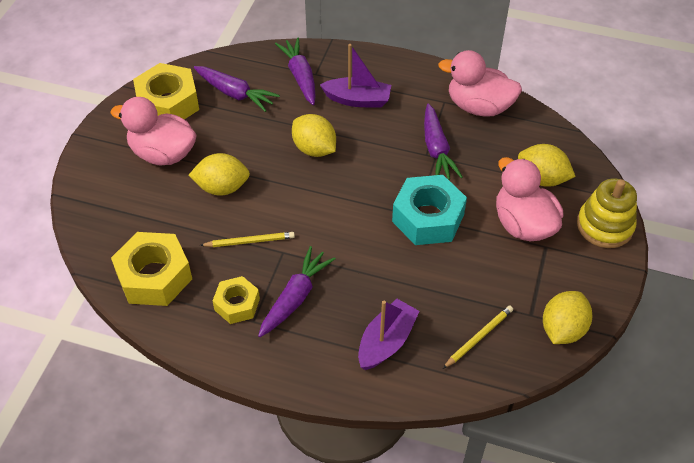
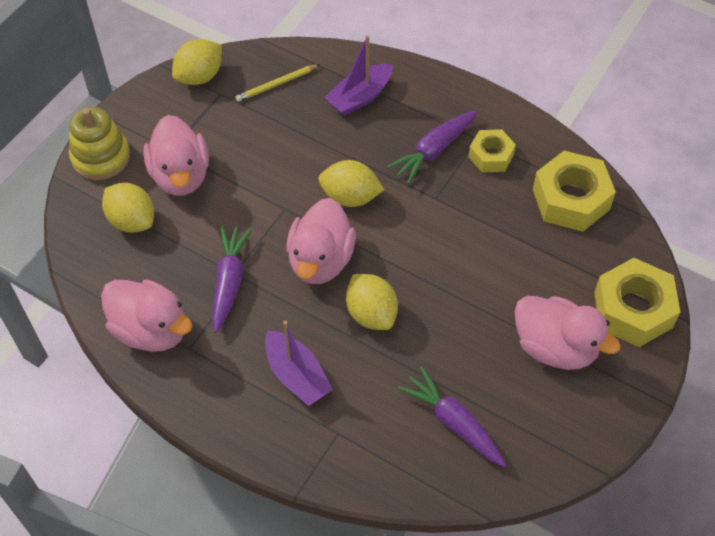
camera: 165 degrees left, 5 degrees up
yellow nut [133,63,199,120] -> yellow nut moved to [594,258,680,347]
yellow lemon [189,153,250,196] -> yellow lemon moved to [318,160,384,207]
yellow pencil [200,232,295,247] -> none
purple carrot [275,38,316,105] -> none
purple boat [320,44,391,108] -> purple boat turned 150 degrees counterclockwise [265,320,333,406]
turquoise nut [392,175,467,245] -> none
none -> pink duck [287,198,356,284]

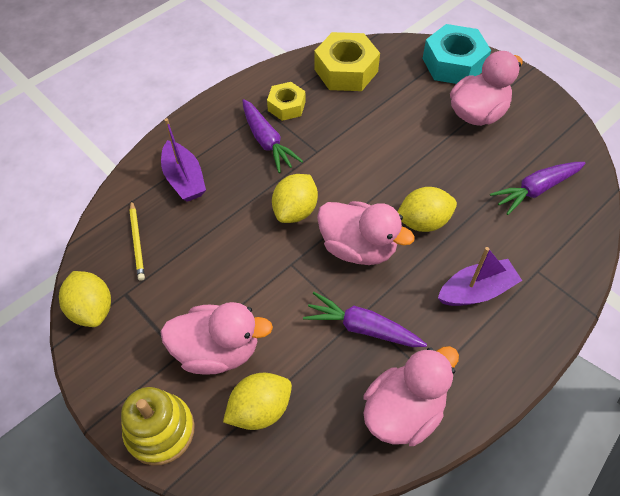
camera: 75 degrees left, 0 degrees up
yellow nut [594,258,680,347] -> turquoise nut [423,24,491,84]

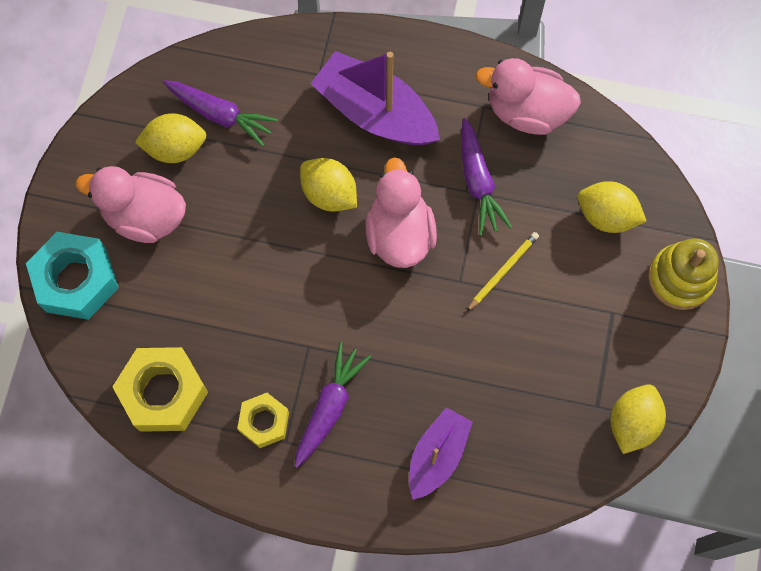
camera: 125 degrees left, 15 degrees up
yellow pencil [129,200,145,281] -> yellow pencil moved to [466,232,539,312]
pink duck [160,302,273,375] -> none
yellow lemon [272,174,318,223] -> yellow lemon moved to [135,113,207,163]
purple boat [438,247,522,306] -> purple boat [310,51,440,145], size x1.57

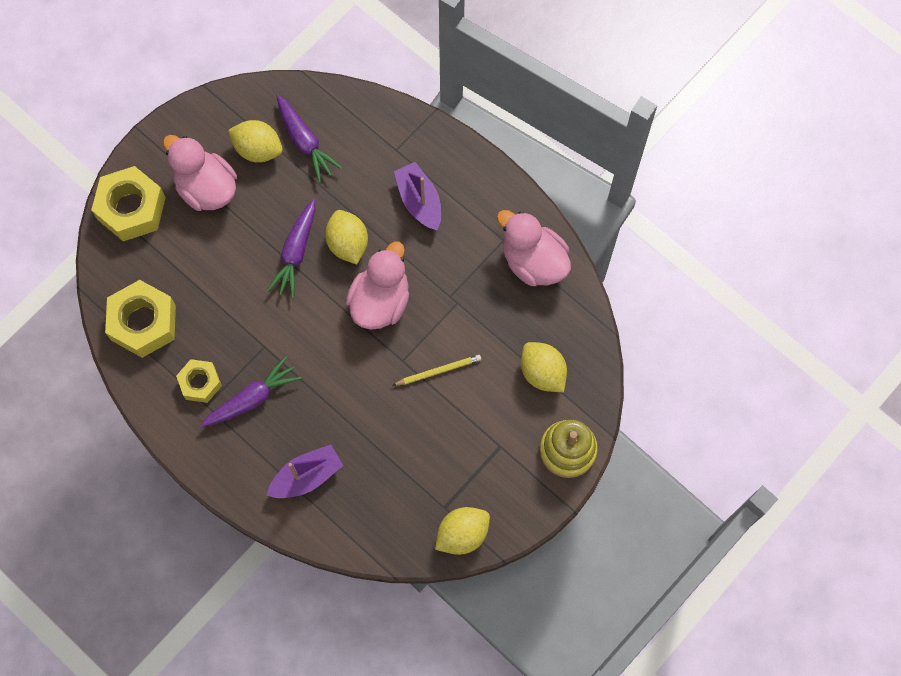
camera: 30 degrees right, 0 degrees up
turquoise nut [26,232,119,320] -> yellow nut [91,166,166,241]
purple boat [310,51,440,145] -> purple boat [394,162,441,230], size x0.64
purple carrot [461,118,512,236] -> purple carrot moved to [267,199,315,299]

